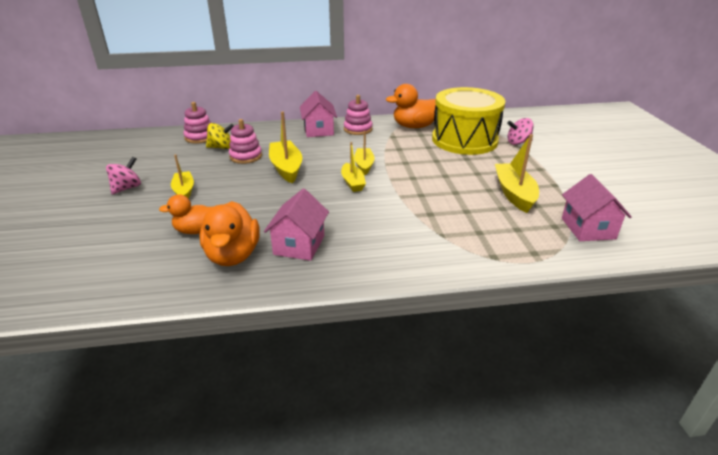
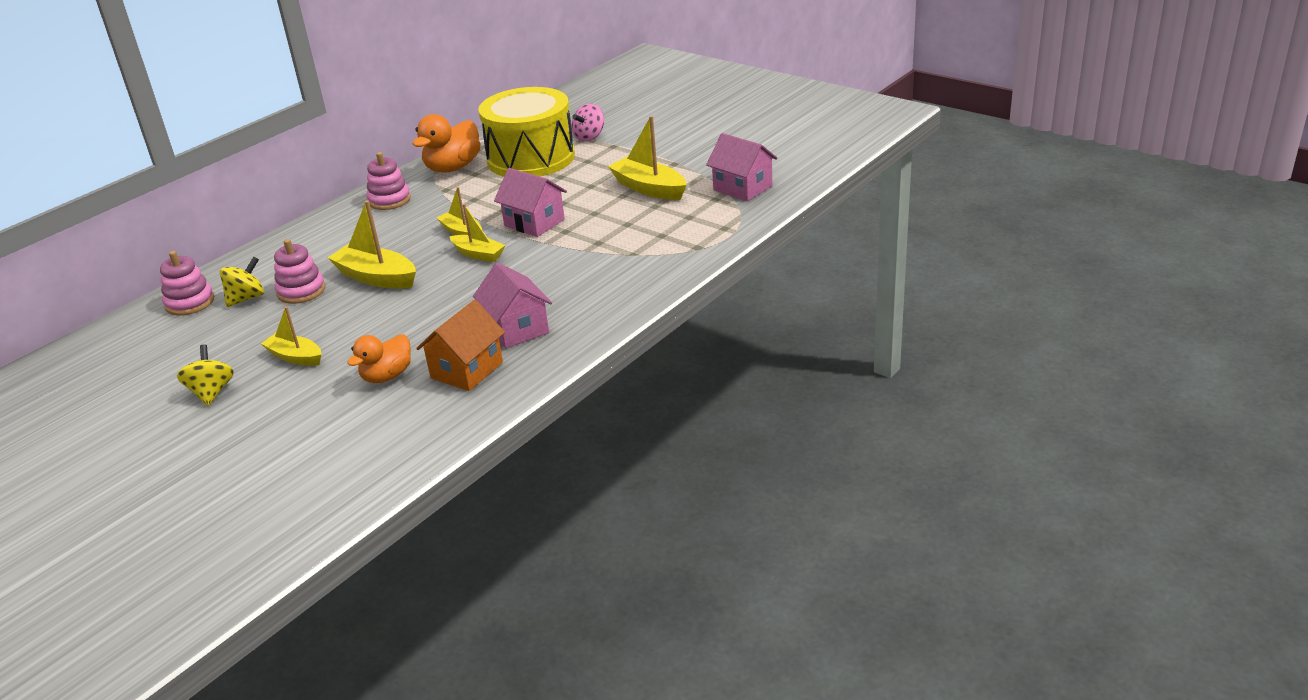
camera: 40 degrees left, 0 degrees up
pink spinning top [106,157,141,194] -> yellow spinning top [177,345,234,406]
orange duck [200,201,259,266] -> orange house [416,300,505,391]
pink house [300,91,337,137] -> pink house moved to [494,168,567,237]

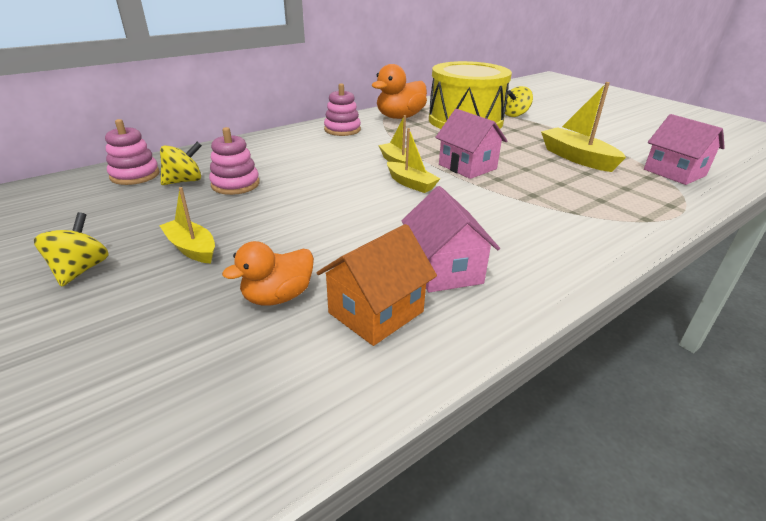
camera: 10 degrees right, 0 degrees up
yellow boat [328,200,416,289] -> none
pink spinning top [571,104,604,142] -> yellow spinning top [504,86,533,117]

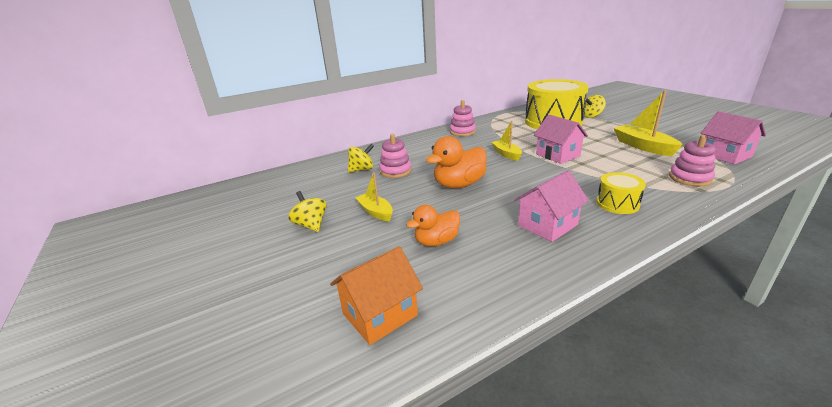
camera: 10 degrees right, 5 degrees down
yellow spinning top [34,212,109,287] -> yellow spinning top turned 45 degrees counterclockwise [288,191,326,232]
pink stacking toy [105,119,160,185] -> pink stacking toy moved to [669,135,716,186]
orange house [317,224,437,346] -> orange house moved to [330,246,423,345]
orange duck [372,64,427,119] -> orange duck moved to [426,136,487,189]
yellow boat [387,128,440,193] -> none
pink house [402,186,500,293] -> pink house turned 60 degrees clockwise [514,170,589,242]
none -> yellow drum [596,172,646,214]

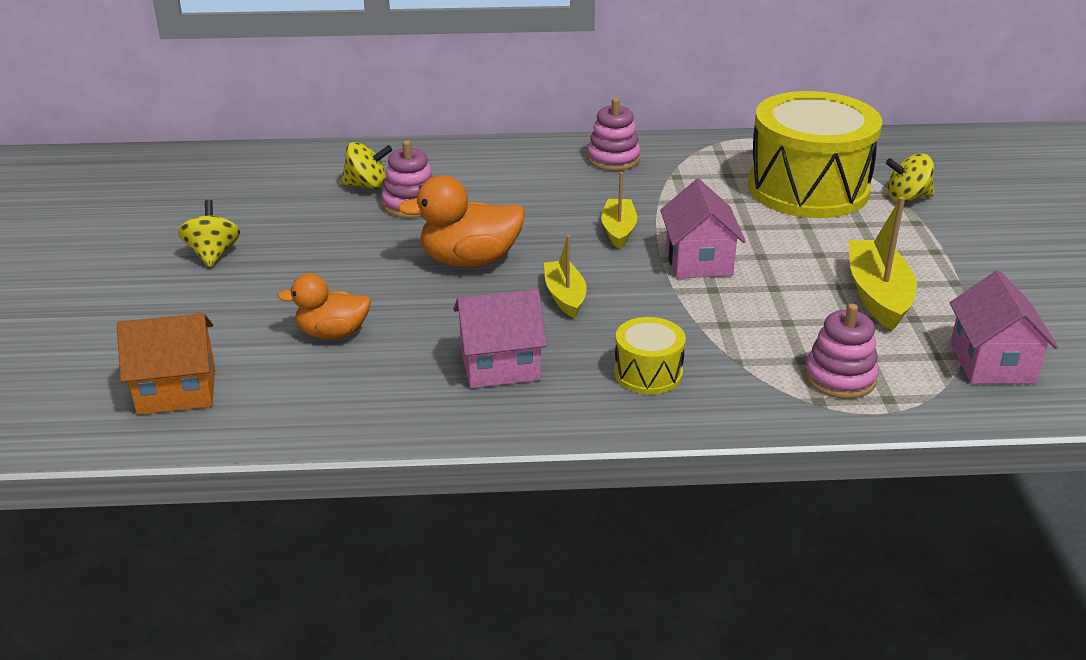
camera: 25 degrees right, 5 degrees up
yellow boat [355,172,393,221] -> yellow boat moved to [544,235,587,318]

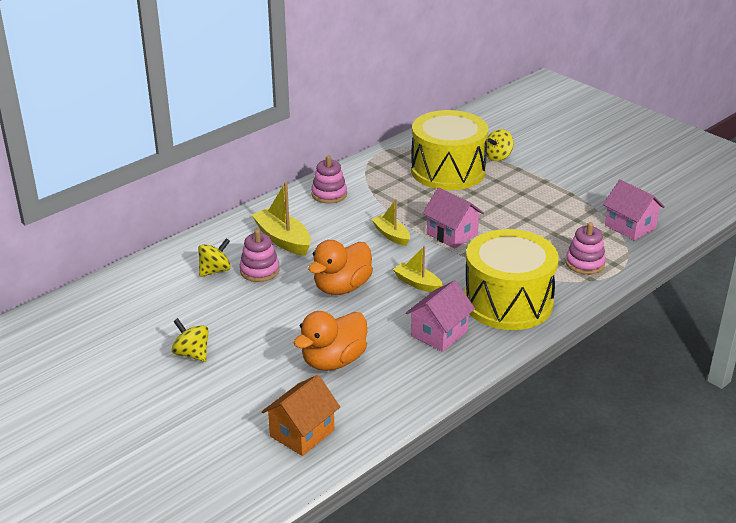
camera: 40 degrees left, 0 degrees up
orange duck [278,273,371,339] -> orange duck [294,311,367,371], size x1.52
yellow drum [614,317,686,394] -> yellow drum [464,229,559,330], size x2.23
yellow boat [849,197,917,331] -> yellow boat moved to [252,182,311,256]

